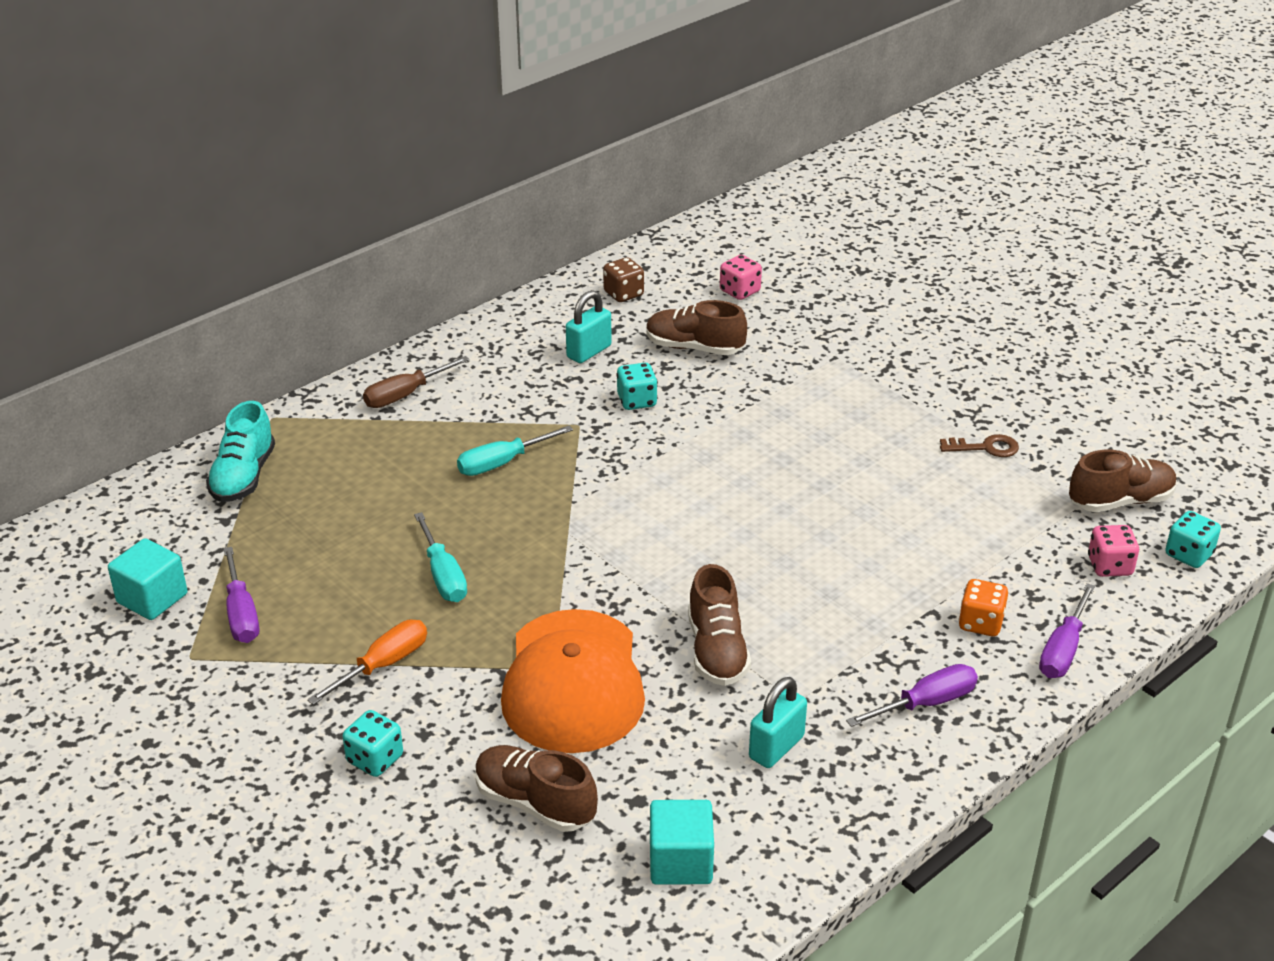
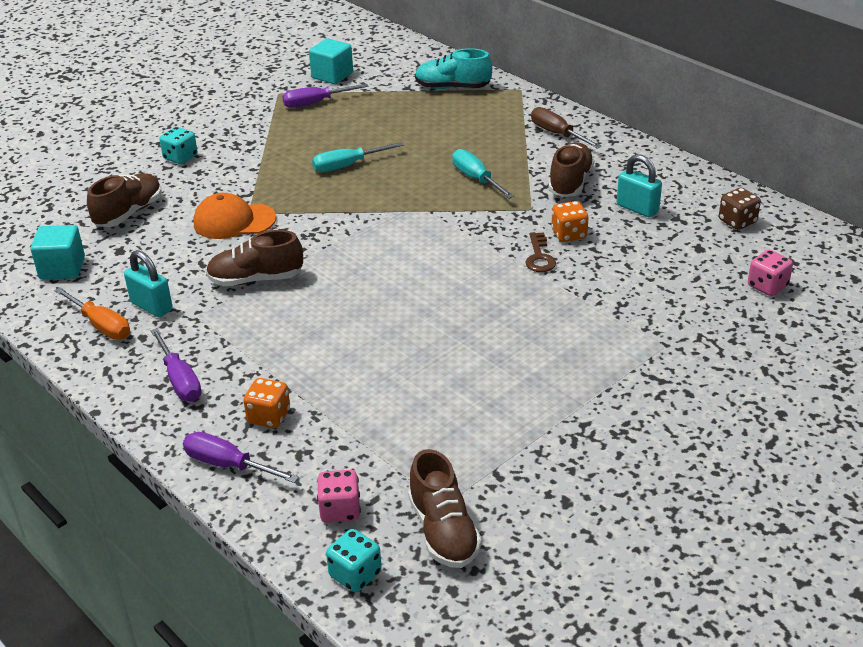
camera: 90 degrees right, 0 degrees up
orange screwdriver [307,619,427,705] -> orange screwdriver moved to [54,287,130,340]
orange cap [501,609,645,753] -> orange cap [194,193,276,239], size x0.62
turquoise dice [616,363,658,410] -> orange dice [551,201,589,242]
brown shoe [646,300,747,355] -> brown shoe moved to [549,142,595,197]
brown key [940,434,1019,457] -> brown key moved to [525,232,556,272]

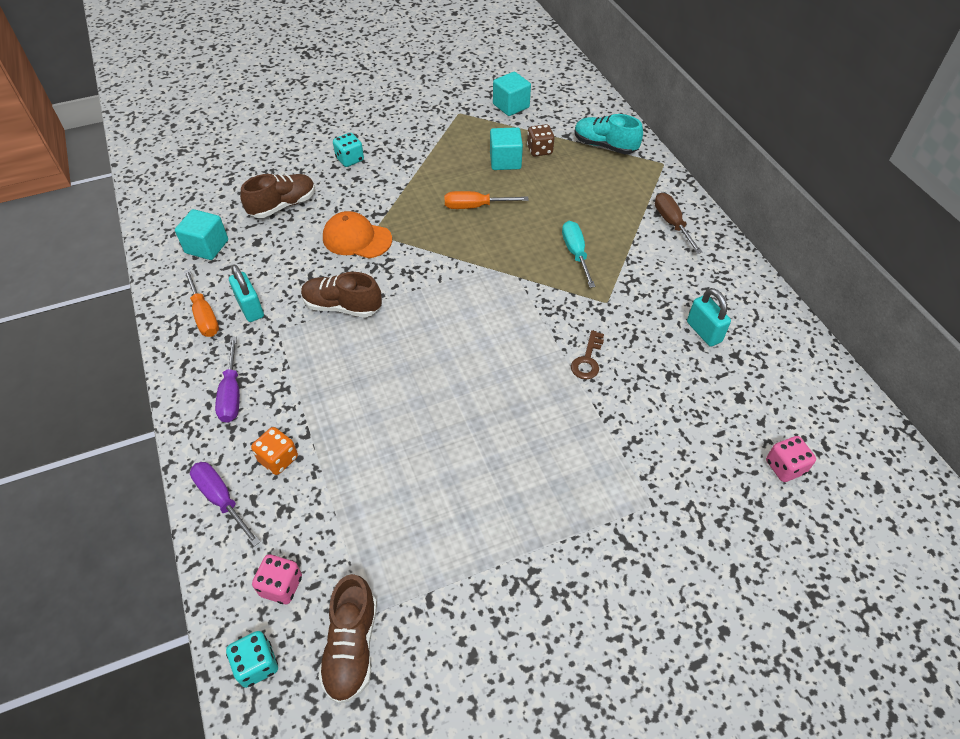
camera: 20 degrees right, 15 degrees up
purple screwdriver [282,84,368,108] -> none
turquoise screwdriver [312,142,403,172] -> orange screwdriver [445,191,529,209]
brown shoe [549,142,595,197] -> none
orange dice [551,201,589,242] -> none
brown dice [719,188,761,230] -> brown dice moved to [527,124,554,157]
none -> turquoise cube [490,127,523,170]

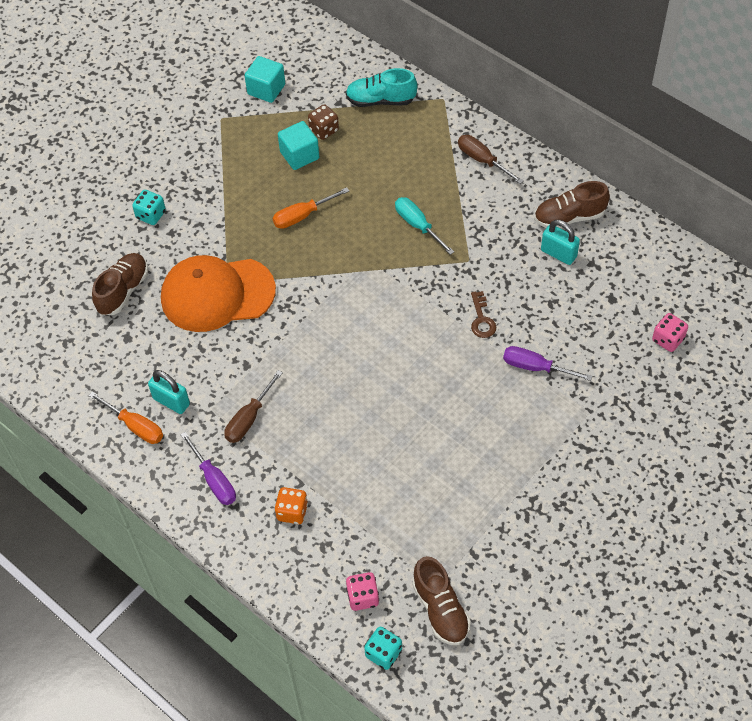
camera: 25 degrees left, 5 degrees up
turquoise cube [175,209,228,260] -> none
purple screwdriver [190,462,261,546] -> purple screwdriver moved to [503,346,592,381]
brown shoe [301,272,382,317] -> brown shoe moved to [534,181,610,228]
orange cap [323,211,392,258] -> orange cap [161,255,276,332], size x1.62
none -> brown screwdriver [224,370,283,443]

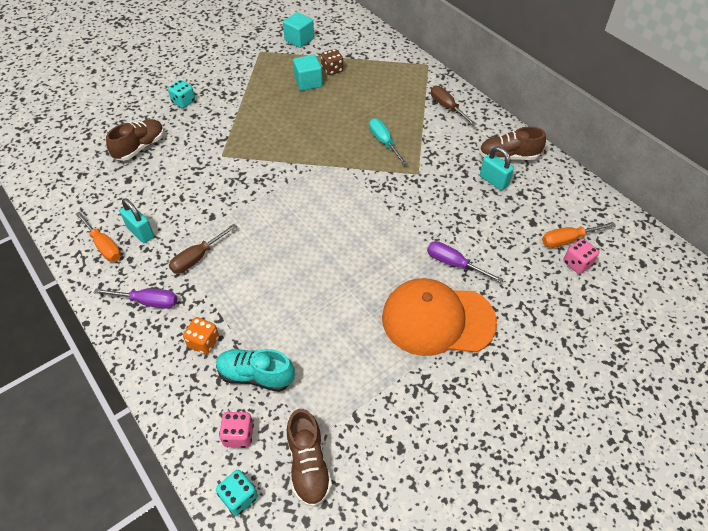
camera: 10 degrees right, 5 degrees down
orange cap [161,255,276,332] -> orange cap moved to [382,278,497,356]
purple screwdriver [180,432,236,505] -> purple screwdriver turned 60 degrees counterclockwise [94,289,177,309]
orange screwdriver [273,187,349,229] -> orange screwdriver moved to [542,222,616,248]
turquoise shoe [346,68,417,107] -> turquoise shoe moved to [216,349,295,392]
brown key [471,291,496,338] -> none

